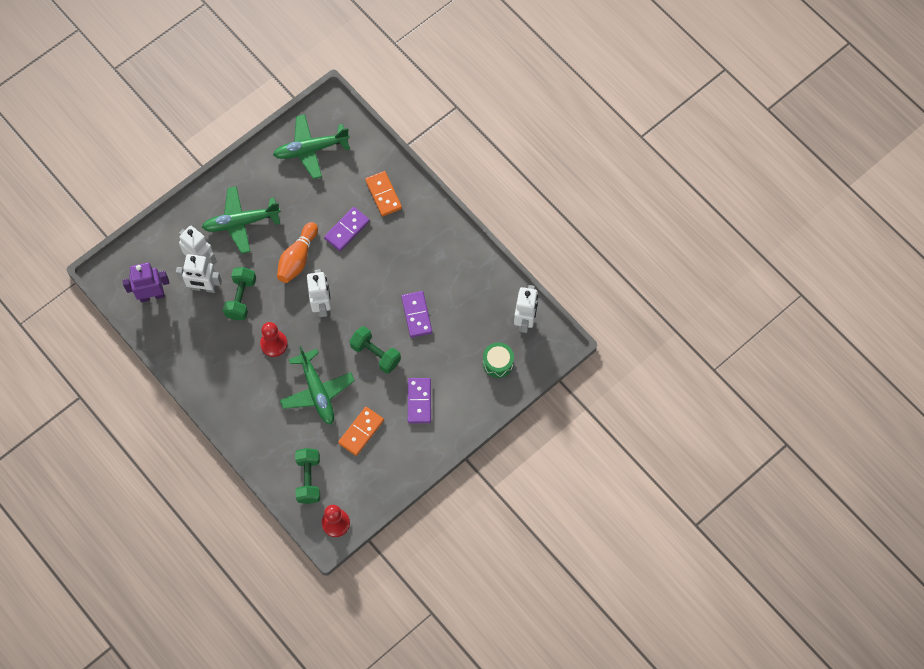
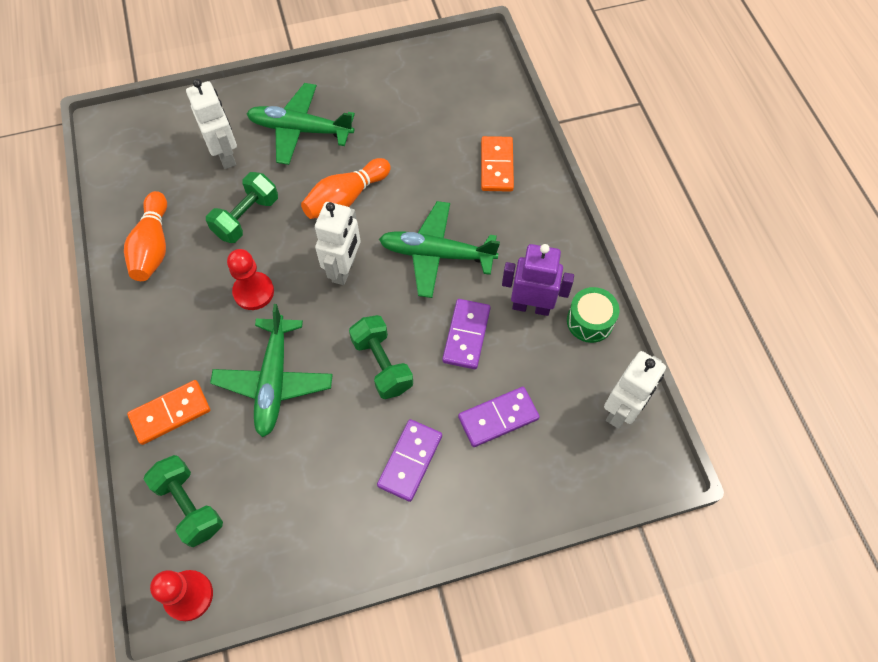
camera: 25 degrees right, 5 degrees down
purple robot [122,263,169,302] -> purple robot moved to [502,244,574,316]
white robot [176,254,222,293] -> none
green plane [273,114,350,179] -> green plane moved to [379,201,500,298]
green dumbbell [295,448,320,504] -> green dumbbell turned 60 degrees counterclockwise [144,455,223,547]
purple domino [324,207,370,251] -> purple domino moved to [458,387,540,447]
orange domino [338,407,384,456] -> orange domino moved to [127,380,210,445]
green drum [483,342,514,378] -> green drum moved to [567,287,620,343]
none -> orange bowling pin [124,191,167,281]

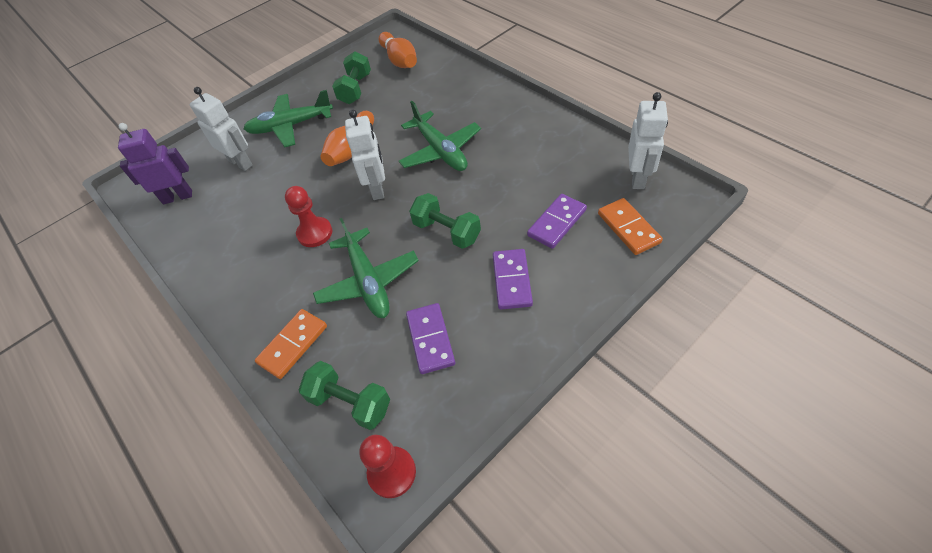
camera: 20 degrees left, 10 degrees down
orange bowling pin [124,191,167,281] -> orange bowling pin moved to [379,32,417,68]
green dumbbell [206,172,278,243] -> green dumbbell moved to [332,51,371,104]
green plane [379,201,500,298] -> green plane turned 105 degrees counterclockwise [399,101,481,171]
purple domino [442,299,491,369] -> purple domino moved to [406,303,455,374]
orange domino [481,136,514,192] -> orange domino moved to [598,198,663,255]
purple robot [502,244,574,316] -> purple robot moved to [118,123,192,204]
green drum [567,287,620,343] -> none

